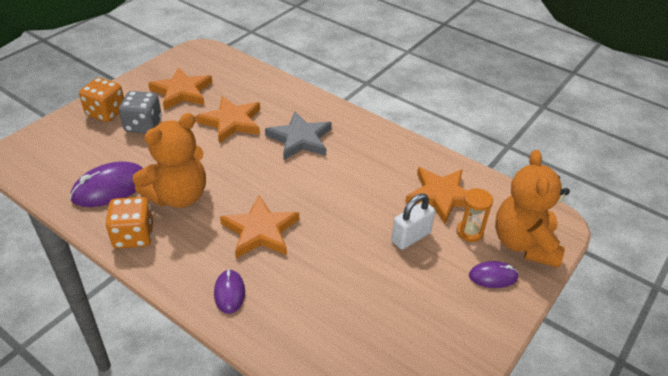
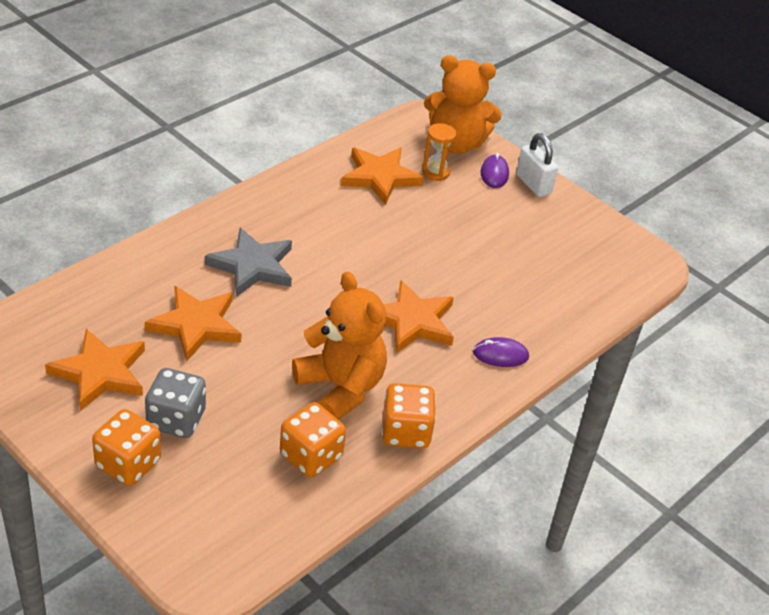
camera: 85 degrees left, 0 degrees up
purple mouse [70,161,143,207] -> orange dice [280,402,346,478]
white padlock [391,193,435,250] -> white padlock moved to [516,133,558,197]

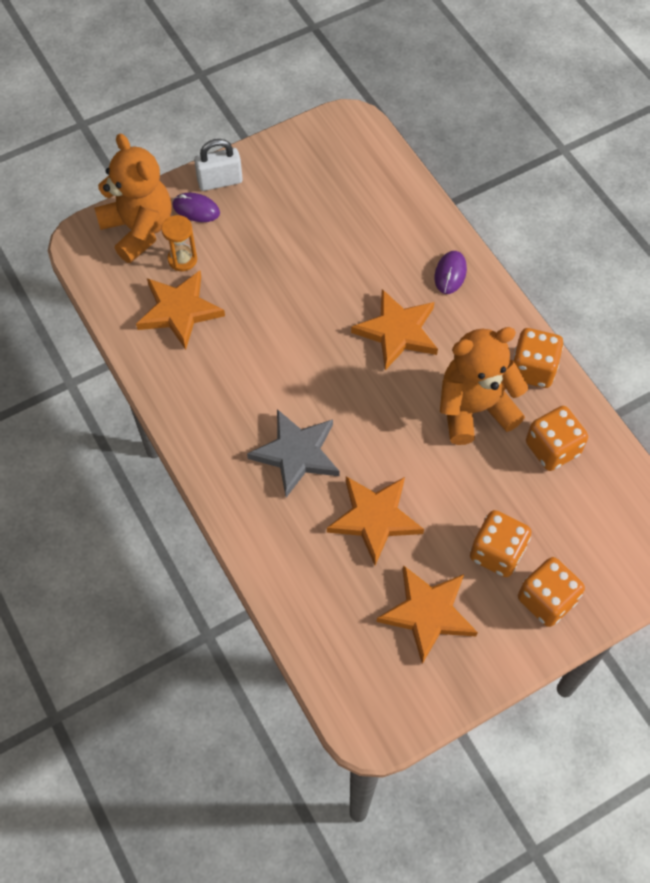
camera: 70 degrees left, 20 degrees up
grey dice [145,368,206,438] -> orange dice [470,510,531,577]
orange teddy bear [424,55,502,154] -> orange teddy bear turned 60 degrees counterclockwise [94,134,171,263]

